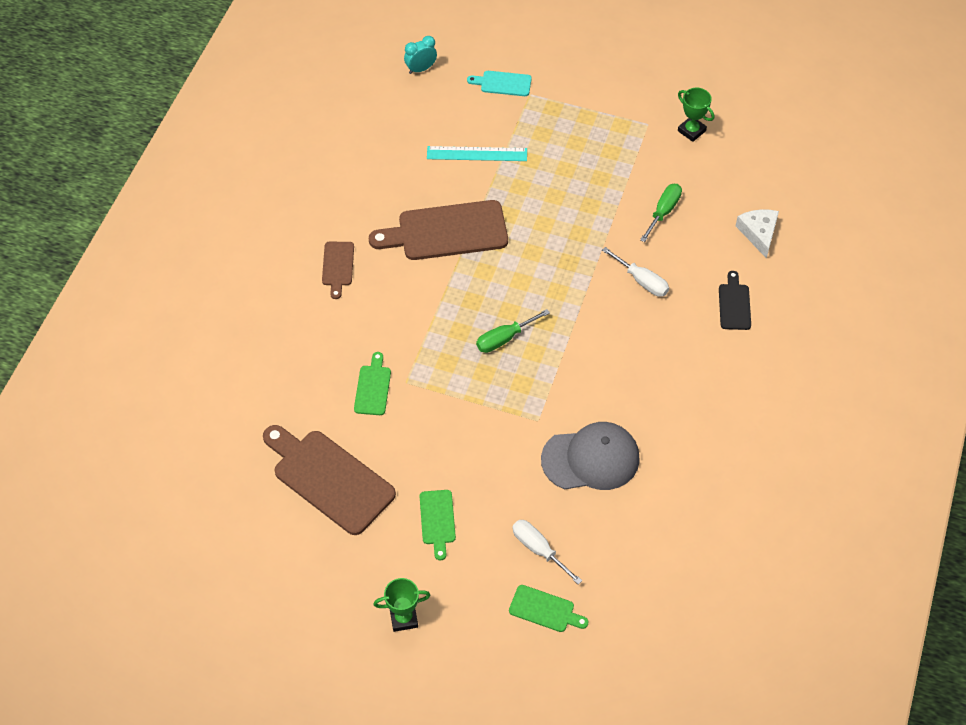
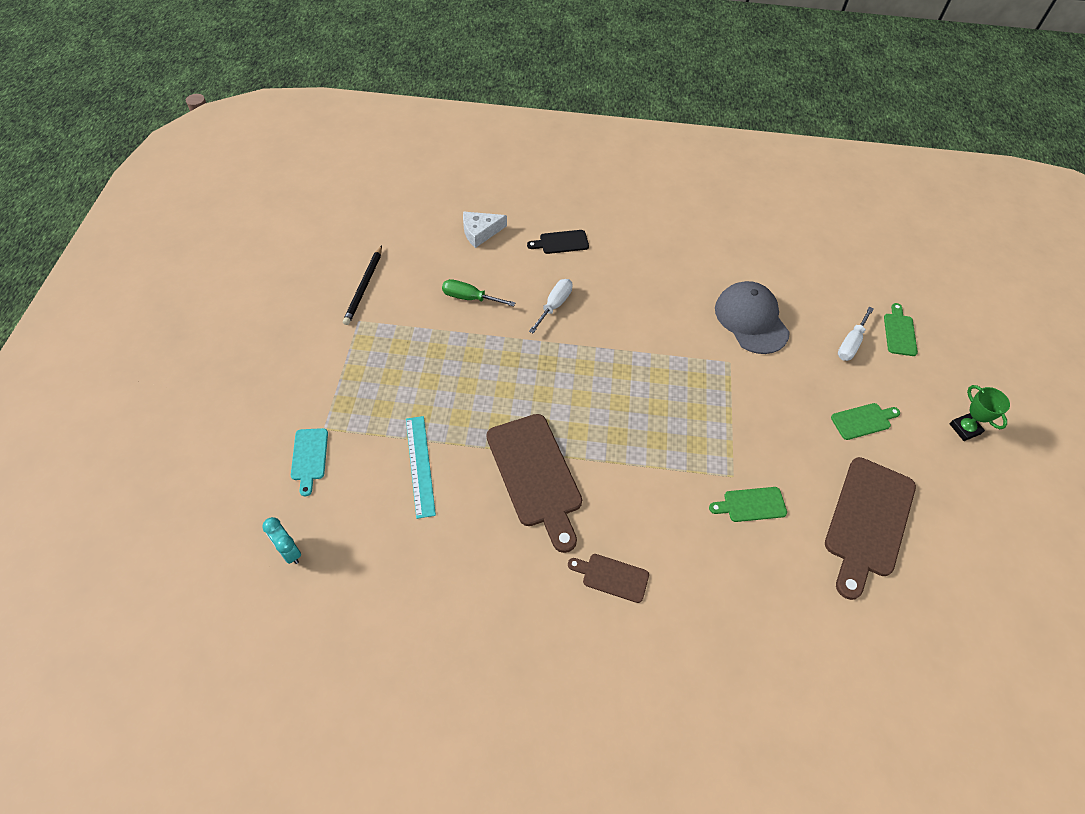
camera: 105 degrees left, 0 degrees up
brown cutting board [322,242,354,299] -> brown cutting board turned 150 degrees counterclockwise [568,554,649,603]
green screwdriver [476,309,550,353] -> none
green trophy [678,88,714,142] -> black pencil [343,245,382,325]

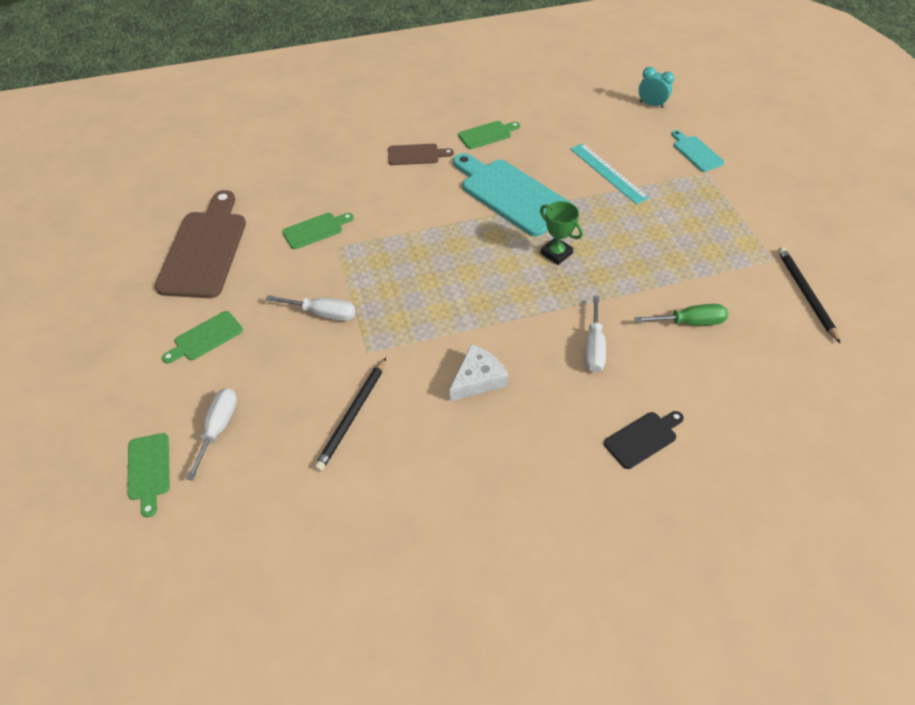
camera: 160 degrees right, 5 degrees down
white cheese [463,211,507,248] -> white cheese moved to [449,344,508,402]
brown cutting board [486,414,582,553] -> turquoise cutting board [453,153,572,237]
grey cap [715,281,790,354] -> black pencil [314,358,386,472]
green trophy [949,385,1010,441] -> green trophy moved to [540,201,583,265]
none -> white screwdriver [265,295,356,321]
none -> green cutting board [458,121,520,149]

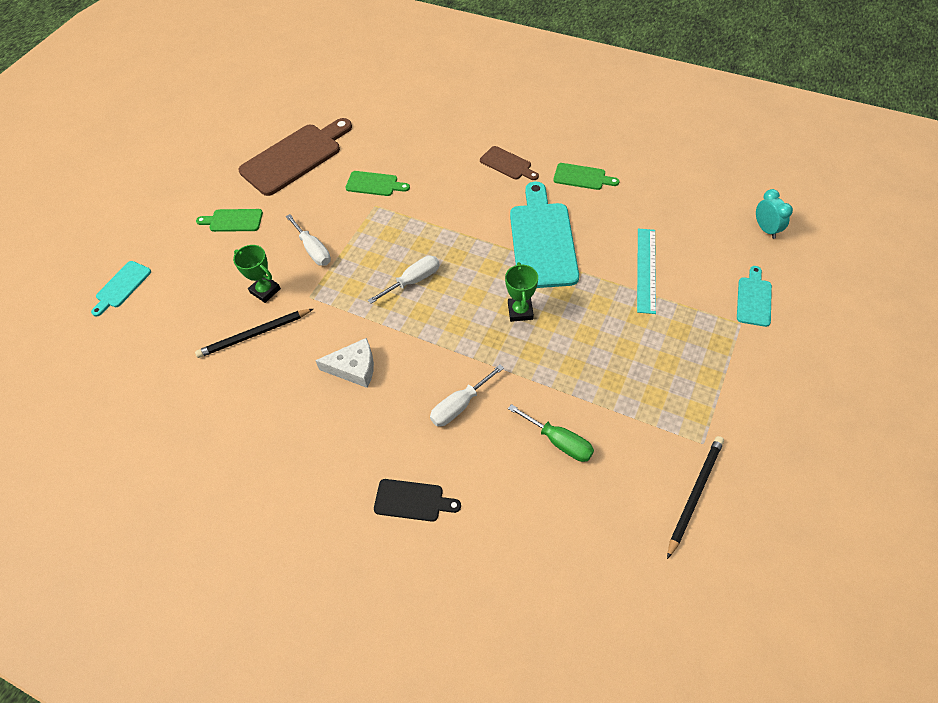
camera: 45 degrees right, 5 degrees up
green cutting board [127,433,170,517] -> turquoise cutting board [91,261,151,317]
white screwdriver [186,388,237,481] -> white screwdriver moved to [368,256,439,304]
none -> green trophy [233,245,281,303]

